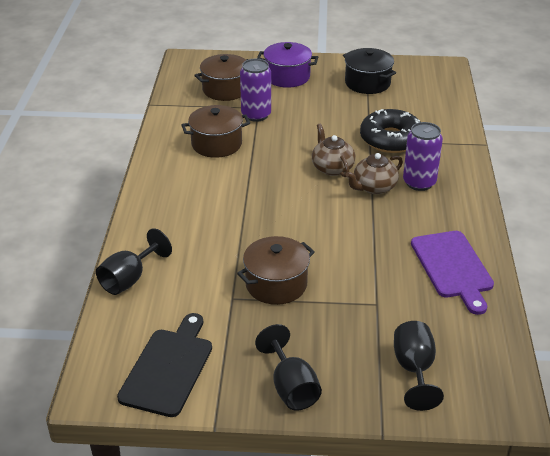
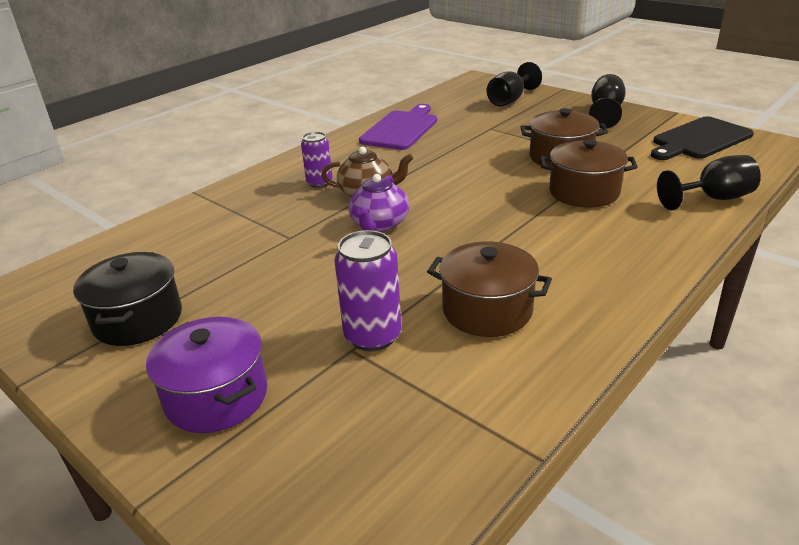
camera: 140 degrees left, 5 degrees down
brown pot [194,54,248,101] -> brown pot moved to [540,139,638,208]
brown teapot [312,124,356,177] -> purple teapot [348,174,409,232]
black donut [360,109,421,153] -> none
purple can [403,122,443,191] -> purple can [301,132,333,188], size x0.66

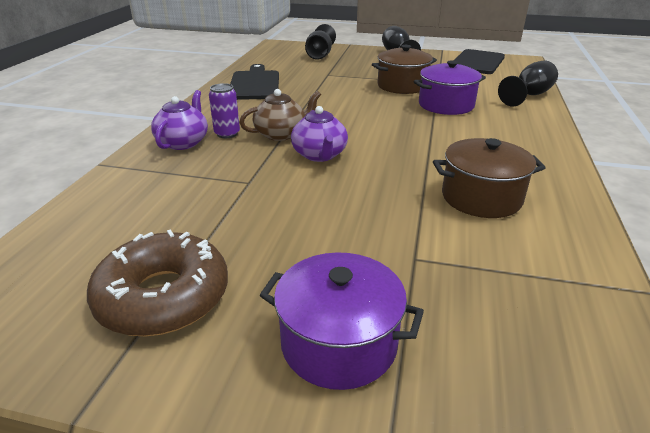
camera: 30 degrees left, 0 degrees up
black pot [73,252,182,346] -> brown donut [87,230,228,336]
purple can [334,230,401,351] -> none
purple cutting board [359,104,437,150] -> black cutting board [230,64,279,100]
brown pot [540,139,638,208] -> purple pot [413,60,486,115]
none -> purple teapot [151,90,208,150]

